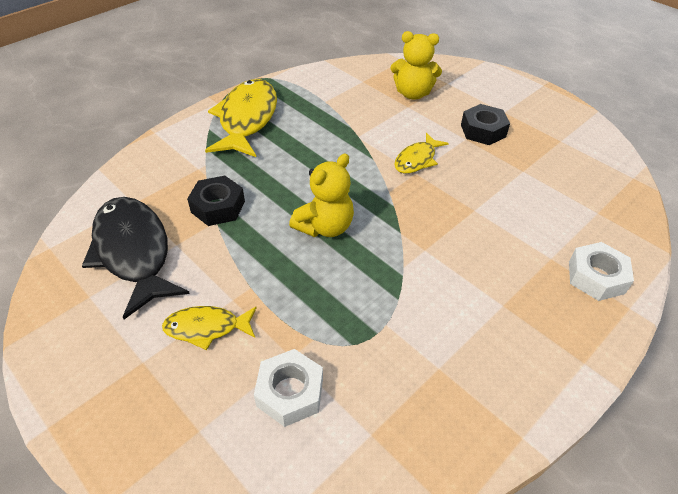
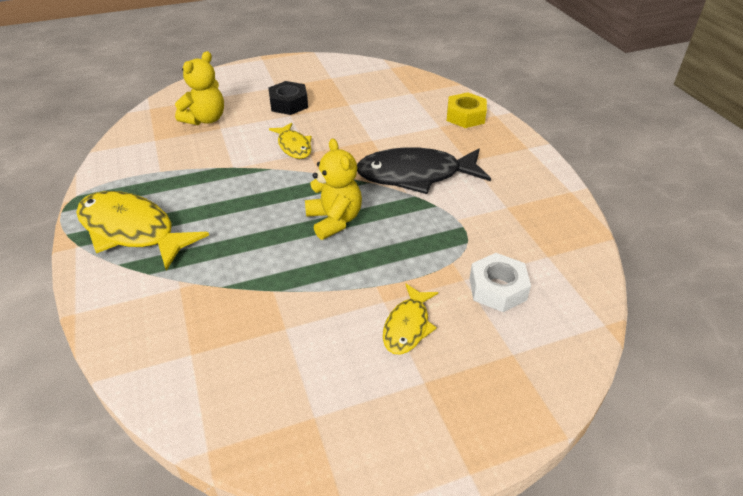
camera: 65 degrees left, 5 degrees down
black fish [82,197,190,319] -> black fish moved to [357,147,491,194]
black nut [187,176,245,226] -> none
white nut [569,242,634,301] -> yellow nut [447,92,487,128]

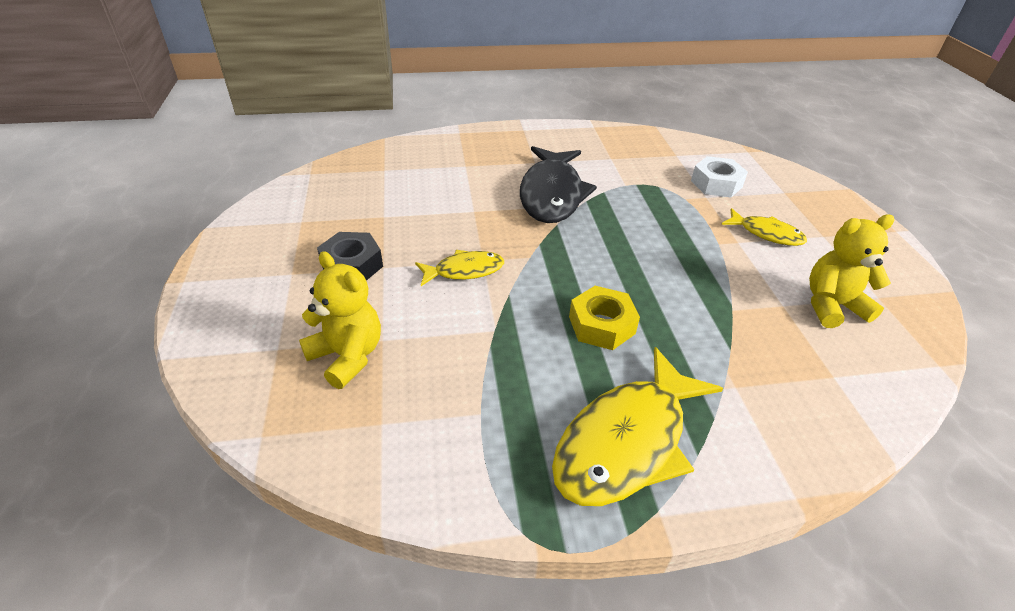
camera: 80 degrees left, 0 degrees up
yellow teddy bear [305,138,362,240] -> yellow teddy bear moved to [809,214,895,328]
yellow nut [447,92,487,128] -> yellow nut moved to [569,286,640,350]

